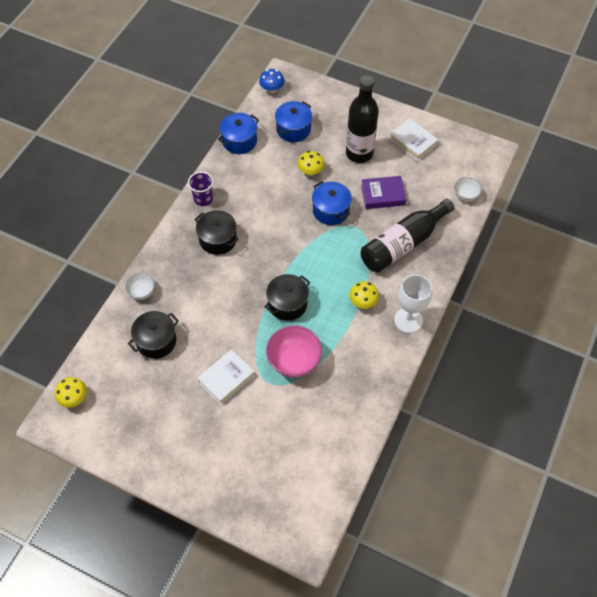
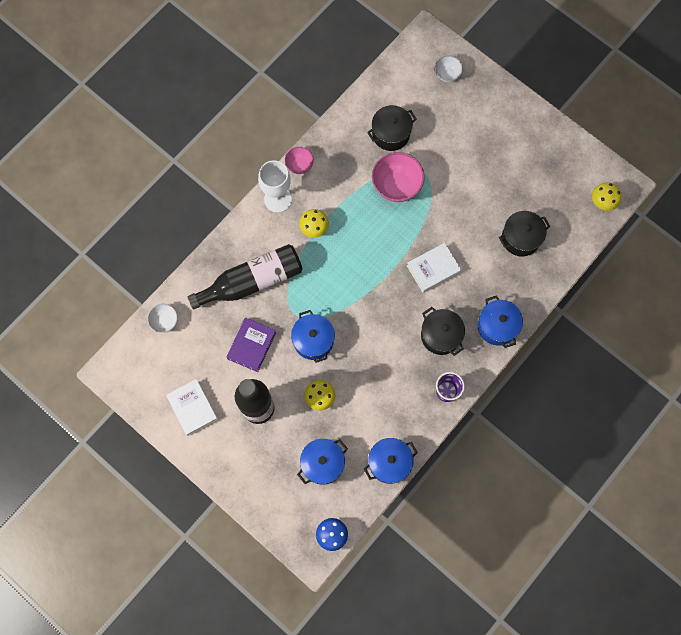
camera: 165 degrees left, 15 degrees up
white bowl [125,273,155,300] -> white bowl moved to [435,55,463,82]
white book [197,349,255,405] -> white book moved to [407,243,461,293]
black pot [264,274,310,321] -> black pot moved to [367,105,416,151]
purple book [361,176,406,209] -> purple book turned 75 degrees counterclockwise [227,317,276,372]
none -> pink bowl [285,147,314,174]
none -> blue pot [478,295,523,348]

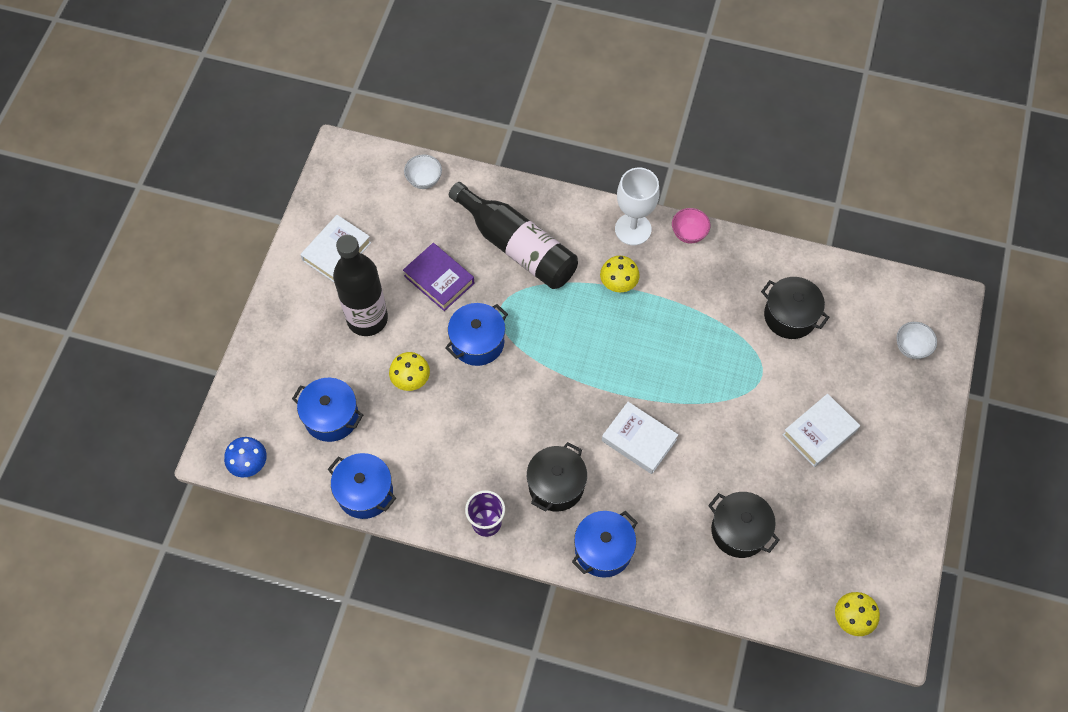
camera: 65 degrees right, 10 degrees down
purple book [227,317,276,372] -> purple book turned 45 degrees clockwise [403,243,474,311]
pink bowl [372,152,425,202] -> none
none -> white book [782,394,860,467]

